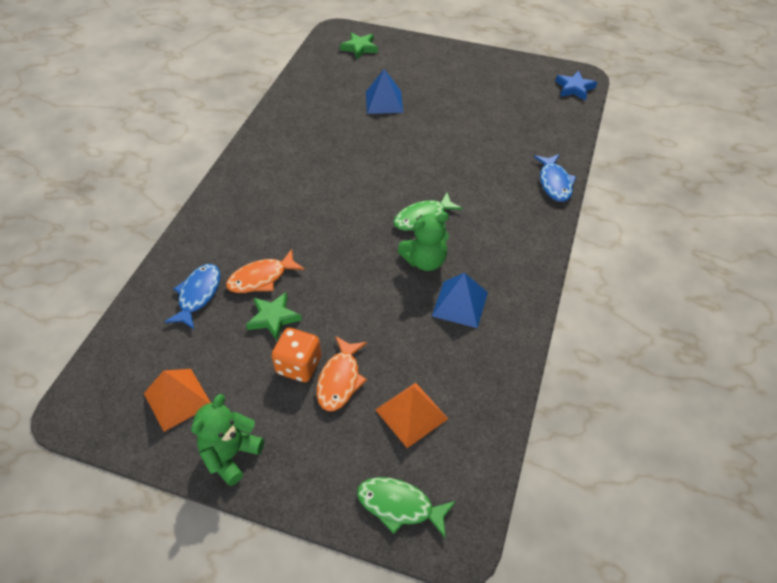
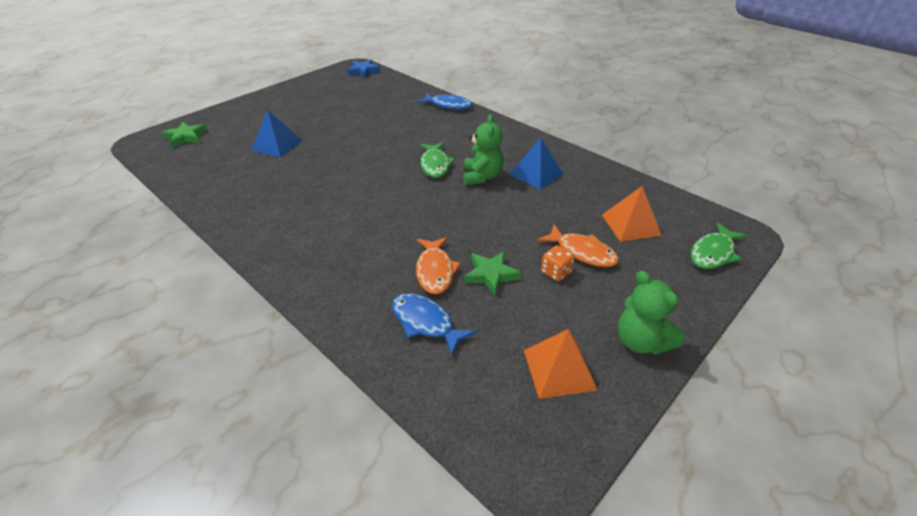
camera: 65 degrees left, 10 degrees down
orange dice [272,328,321,382] -> orange dice [541,245,575,281], size x0.66

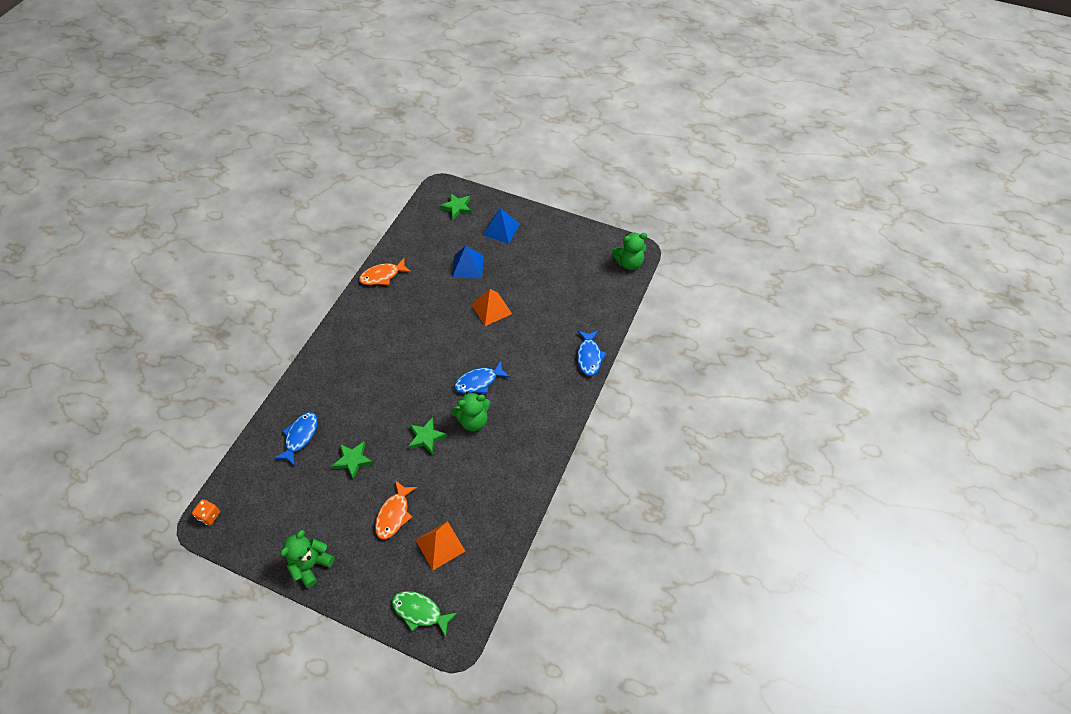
camera: 70 degrees right, 15 degrees up
blue star [347,59,381,78] -> green teddy bear [612,232,647,270]
orange fish [416,237,461,294] -> orange fish moved to [359,258,411,285]
green fish [420,142,455,178] -> blue fish [454,361,510,393]
blue pyramid [509,137,563,190] -> blue pyramid moved to [483,208,520,244]
orange pyramid [524,329,598,399] -> orange pyramid moved to [471,289,512,326]
orange dice [541,245,575,281] -> orange dice moved to [192,499,220,525]
none -> green star [408,417,447,454]

